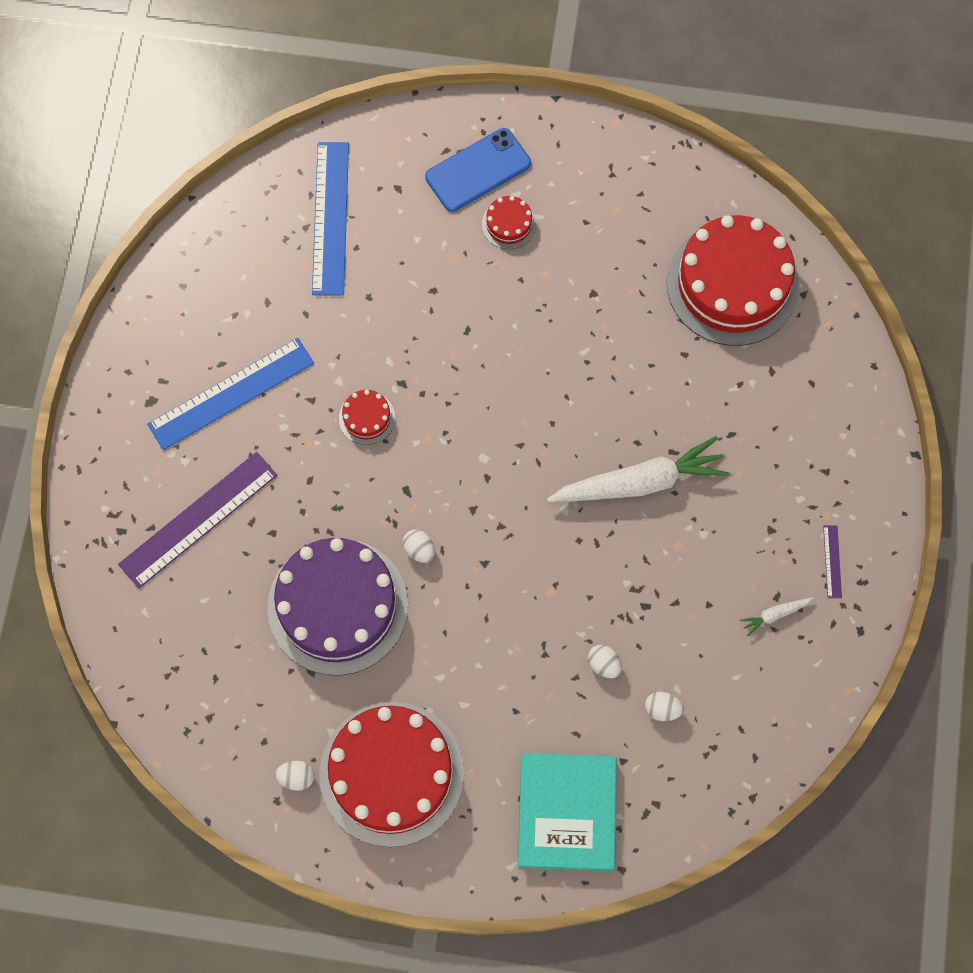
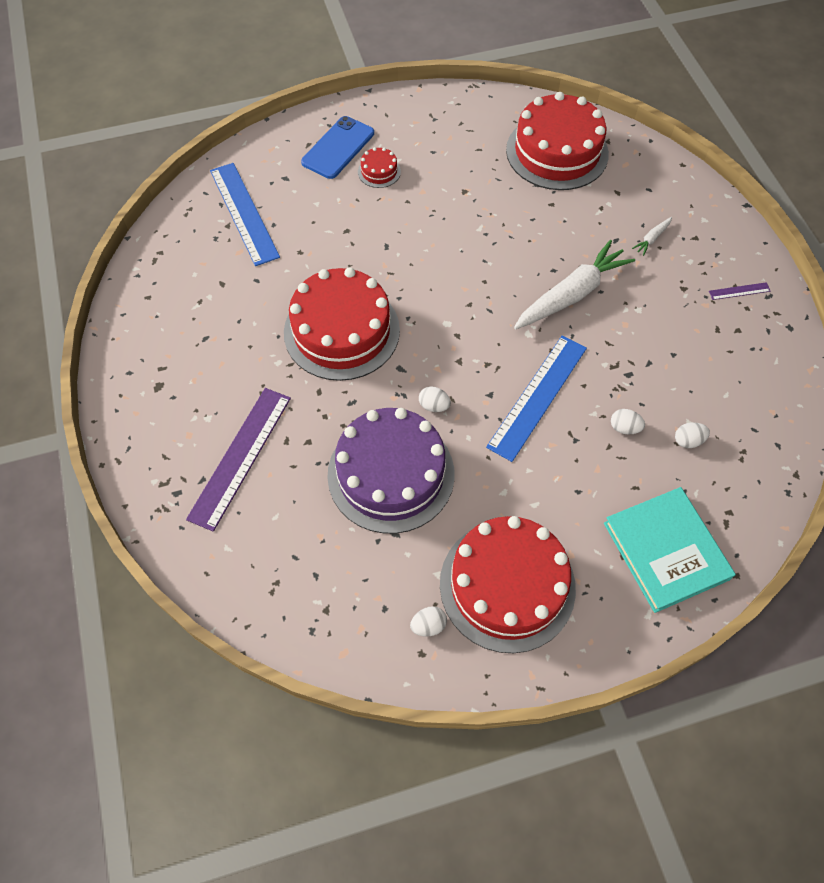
camera: 25 degrees left, 10 degrees down
blue ruler [147,338,314,450] -> blue ruler moved to [486,335,587,462]
red cake [339,390,395,445] -> red cake [284,267,400,381], size x2.40
white carrot [740,597,814,636] -> white carrot moved to [632,217,672,256]
purple ruler [823,526,842,598] -> purple ruler turned 75 degrees counterclockwise [709,282,771,300]

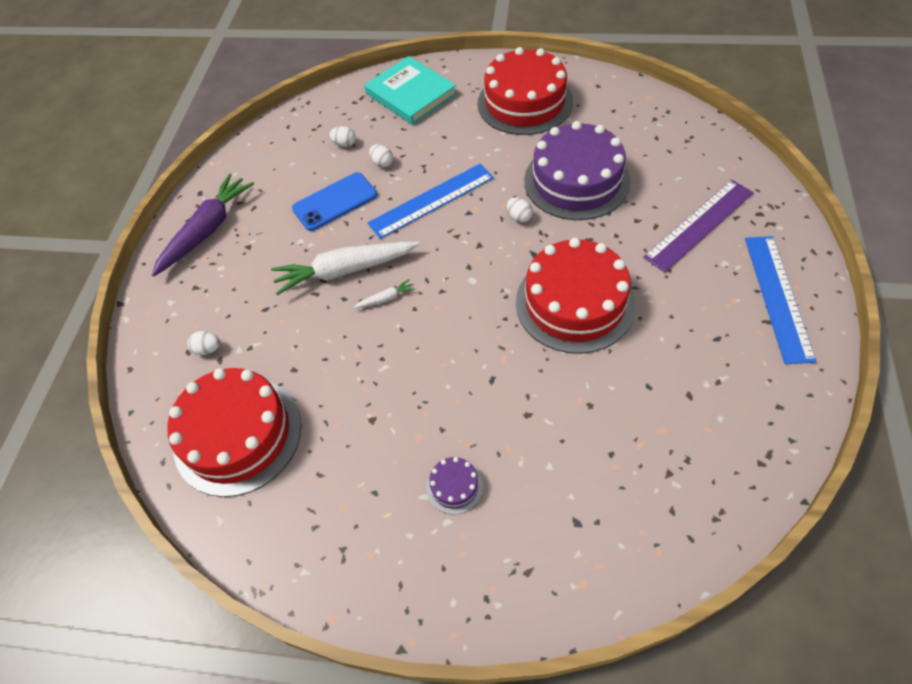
camera: 150 degrees left, 5 degrees down
blue ruler [210,163,280,266] -> blue ruler moved to [745,236,817,364]
blue phone [301,116,374,179] -> blue phone moved to [292,172,377,231]
red cake [358,147,401,188] -> purple cake [426,457,483,514]
white egg [410,606,447,636] -> white egg moved to [187,331,220,355]
turquoise book [604,487,736,613] -> turquoise book turned 45 degrees counterclockwise [364,56,457,125]
white carrot [632,217,672,256] -> white carrot moved to [353,279,415,309]
purple ruler [709,282,771,300] -> purple carrot [152,174,254,277]

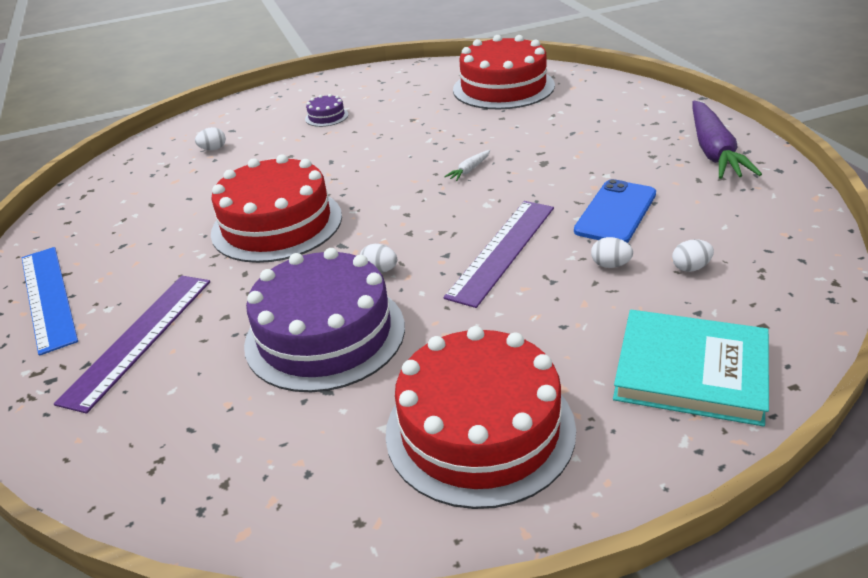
camera: 150 degrees right, 20 degrees down
white egg [187,331,220,355] -> white egg moved to [195,127,226,150]
white carrot [271,242,419,295] -> none
blue ruler [367,164,494,239] -> purple ruler [443,201,554,308]

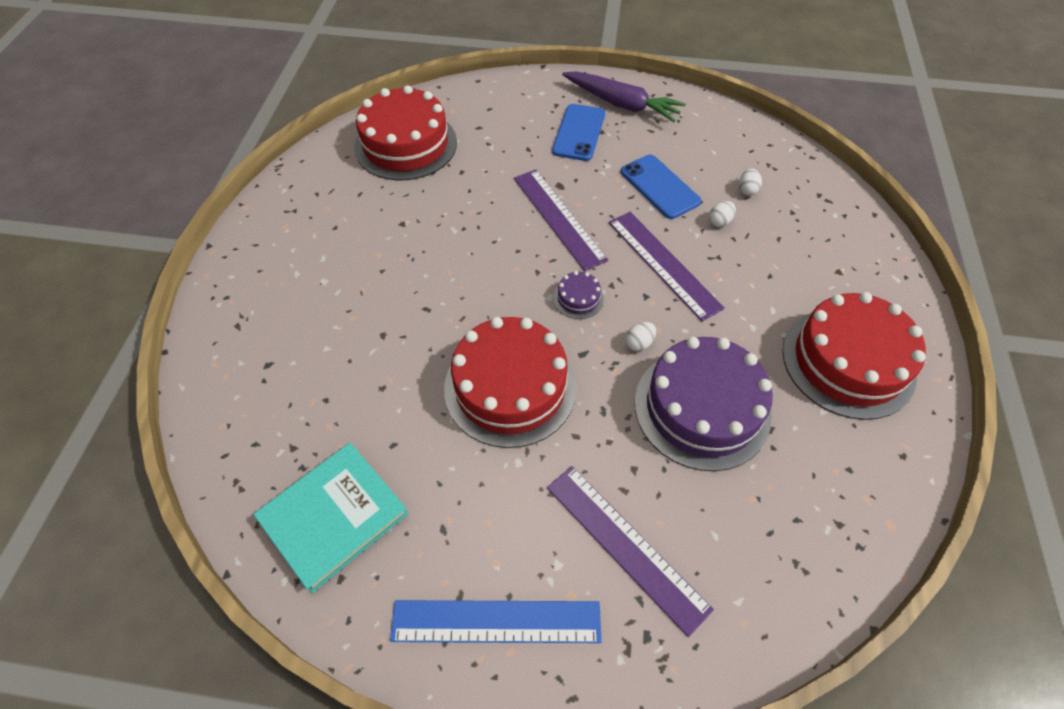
camera: 65 degrees left, 20 degrees up
white egg [195,127,226,150] -> none
purple cake [305,94,348,127] -> purple cake moved to [553,271,604,319]
white carrot [444,150,490,181] -> none
turquoise book [613,310,769,426] -> turquoise book moved to [253,443,409,593]
none -> purple ruler [514,169,608,271]
none -> blue phone [552,104,605,161]

